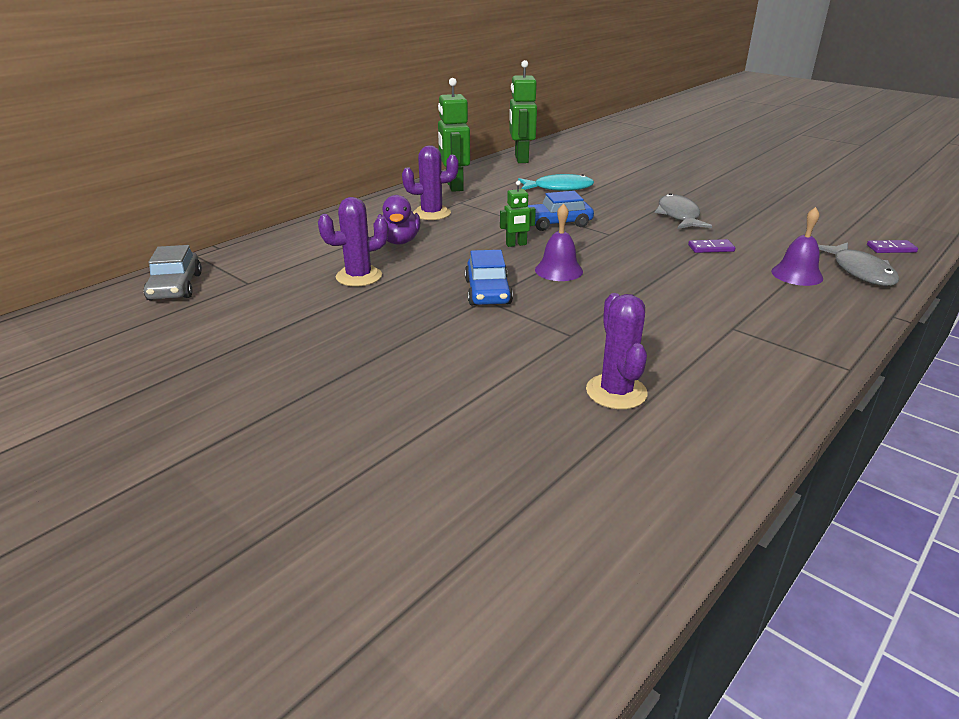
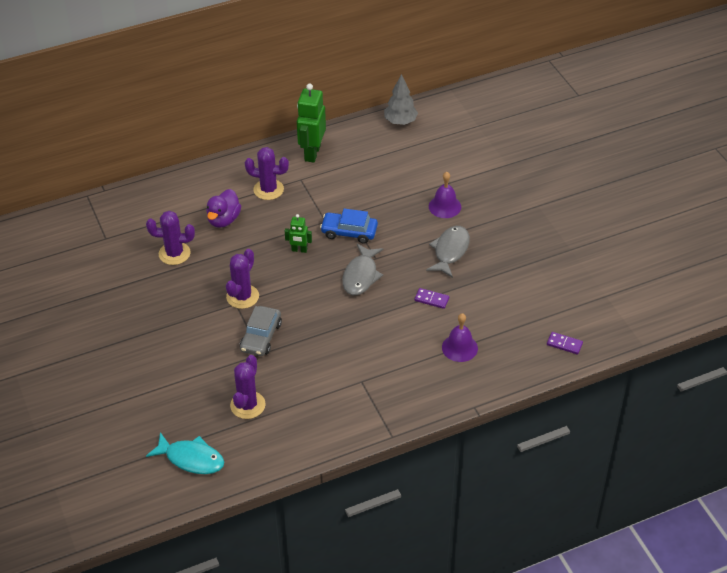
camera: 25 degrees right, 15 degrees up
grey car [144,245,202,301] -> grey car moved to [240,306,282,356]
blue car [465,250,513,305] -> purple cactus [226,249,259,309]
green robot [509,60,537,163] -> grey tree [384,74,418,125]
turquoise fish [518,174,594,191] -> turquoise fish moved to [146,432,224,474]
purple bell [535,203,583,281] -> purple bell moved to [429,172,461,218]
grey fish [818,242,899,286] -> grey fish moved to [342,244,383,295]

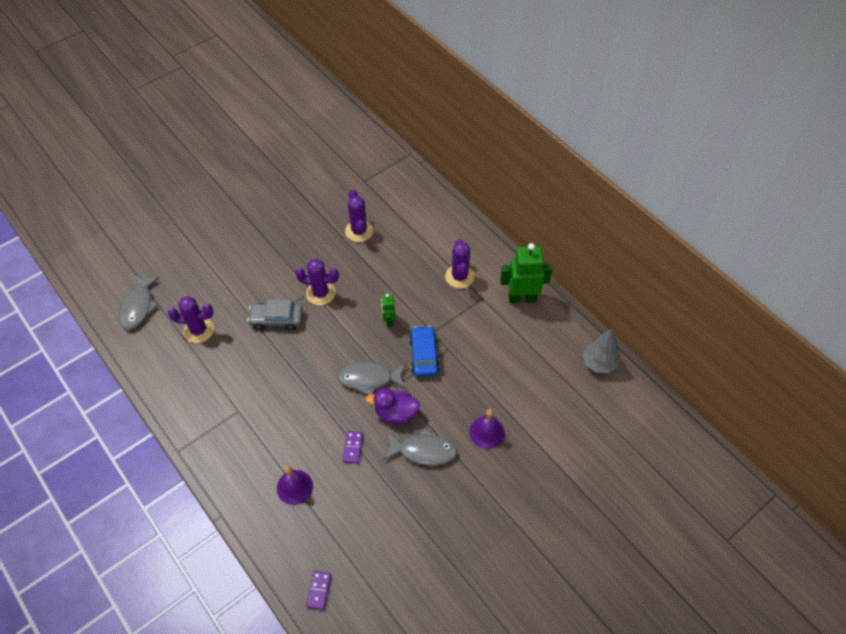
camera: 75 degrees right, 10 degrees up
turquoise fish [146,432,224,474] -> grey fish [119,275,159,329]
purple duck [206,189,241,228] -> purple duck moved to [366,388,420,424]

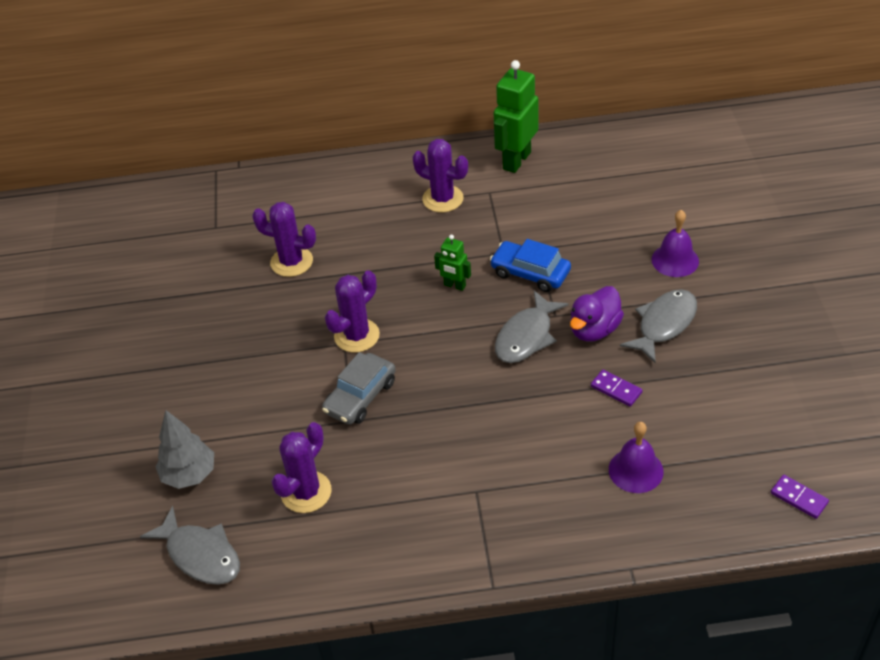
camera: 55 degrees left, 10 degrees down
grey tree [583,329,620,373] -> grey tree moved to [156,410,214,489]

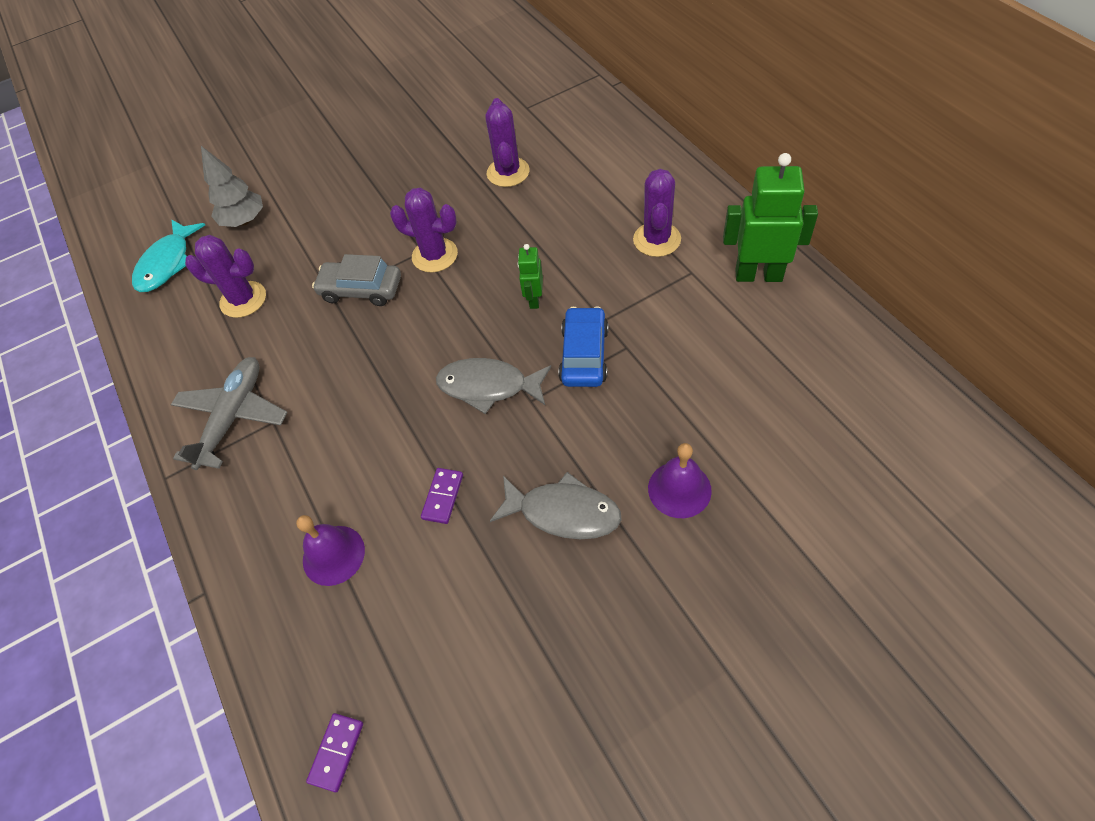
camera: 70 degrees right, 10 degrees up
grey fish [140,506,240,585] -> turquoise fish [132,219,205,292]
purple duck [570,286,624,342] -> none
none -> grey plane [171,357,288,470]

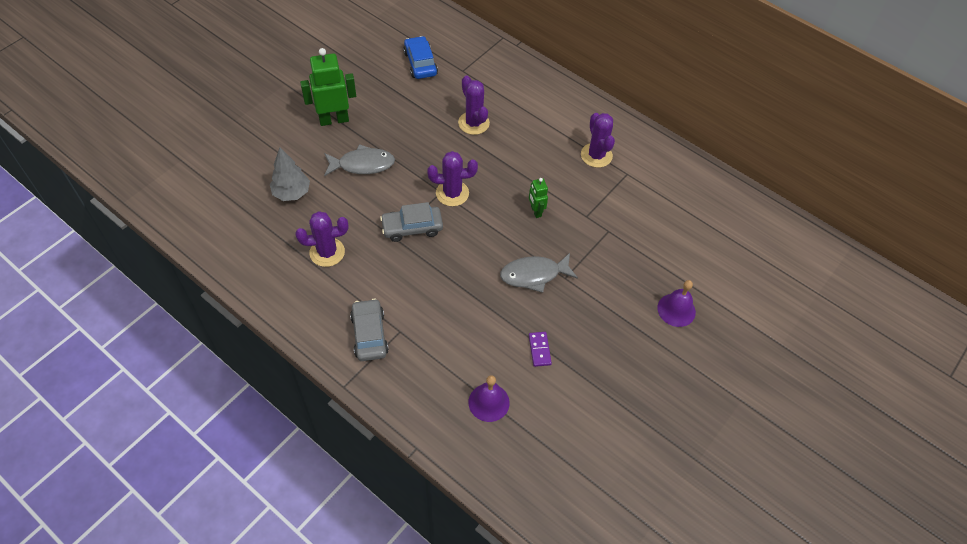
camera: 30 degrees left, 0 degrees up
turquoise fish [132,219,205,292] -> none
grey plane [171,357,288,470] -> grey car [350,299,389,361]
purple domino [306,713,363,793] -> none
grey fish [490,472,622,539] -> grey fish moved to [324,144,395,176]
blue car [558,306,609,387] -> blue car moved to [403,36,438,79]
green robot [723,153,818,282] -> green robot moved to [300,48,356,126]

